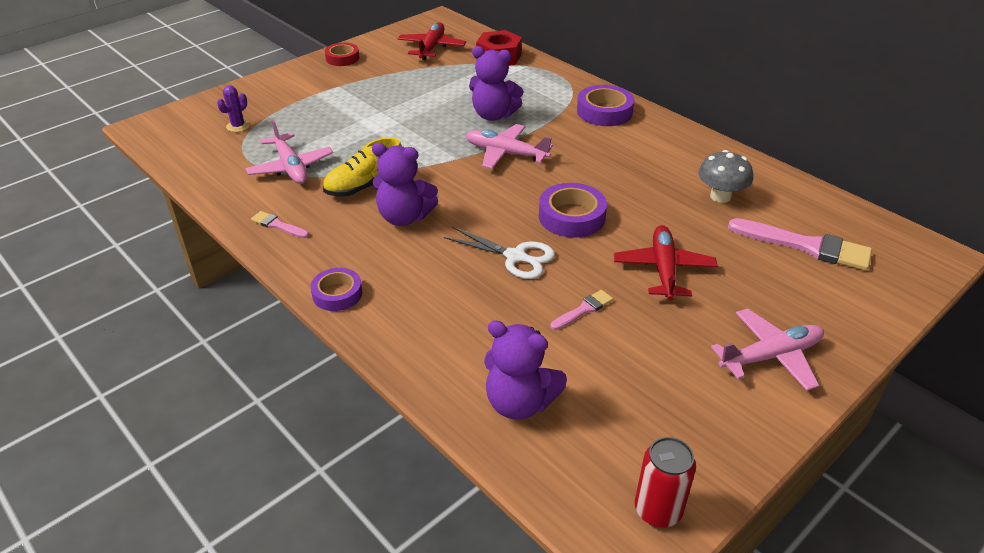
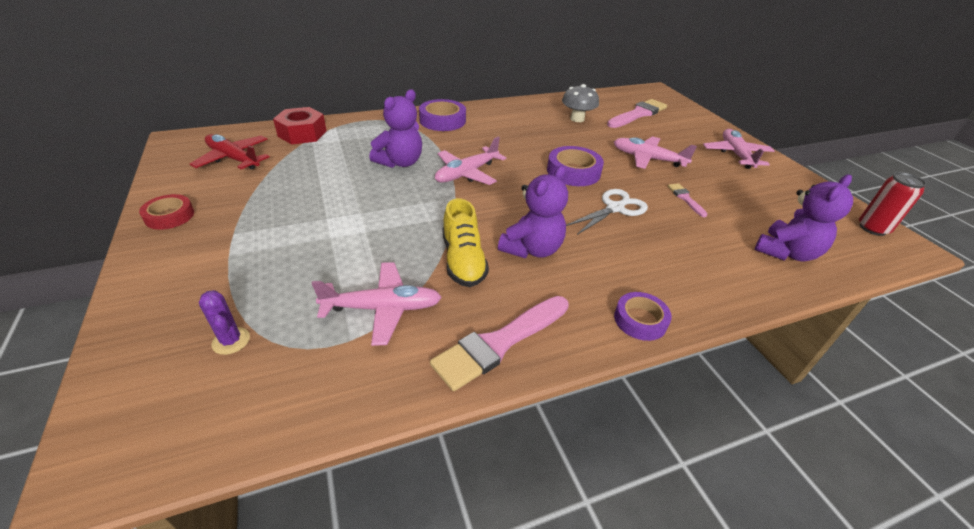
camera: 70 degrees left, 0 degrees up
pink brush [251,211,309,238] -> pink brush [430,296,569,391], size x2.00
red plane [614,225,717,300] -> pink plane [614,136,697,169]

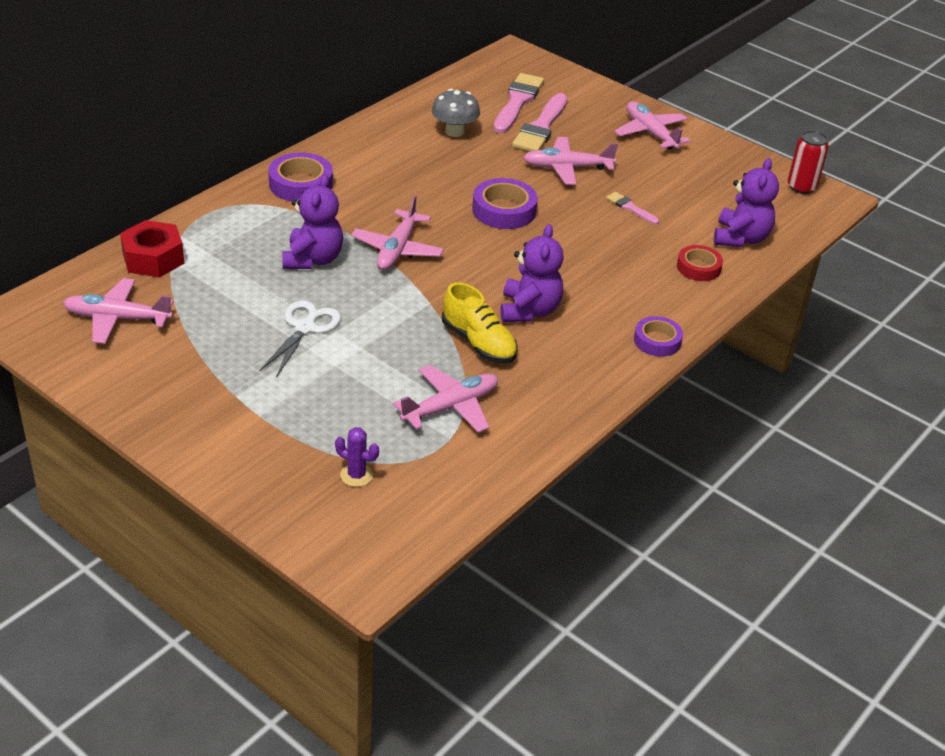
camera: 30 degrees left, 0 degrees up
red tape [139,194,194,230] -> red tape moved to [677,245,723,281]
red plane [190,134,270,170] -> pink plane [63,278,173,344]
pink brush [430,296,569,391] -> pink brush moved to [512,93,567,152]
white scissors [566,189,648,235] -> white scissors moved to [260,300,341,378]

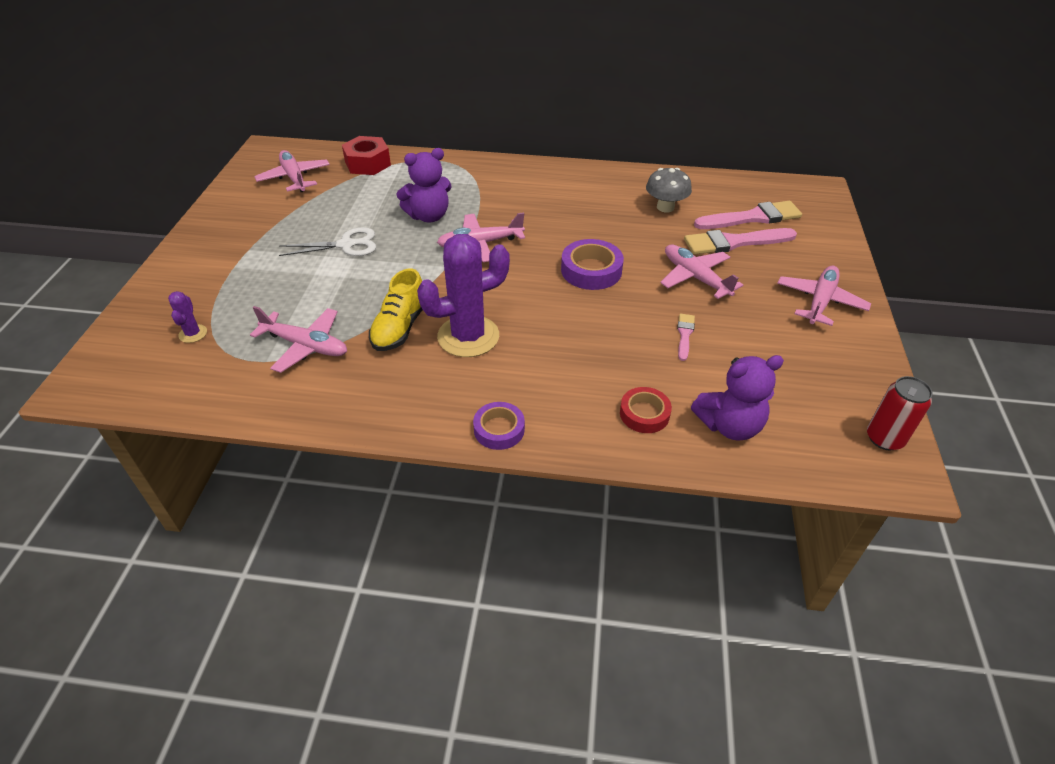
camera: 60 degrees right, 5 degrees up
purple tape [268,153,333,202] -> none
purple teddy bear [500,224,564,322] -> purple cactus [417,234,510,357]

